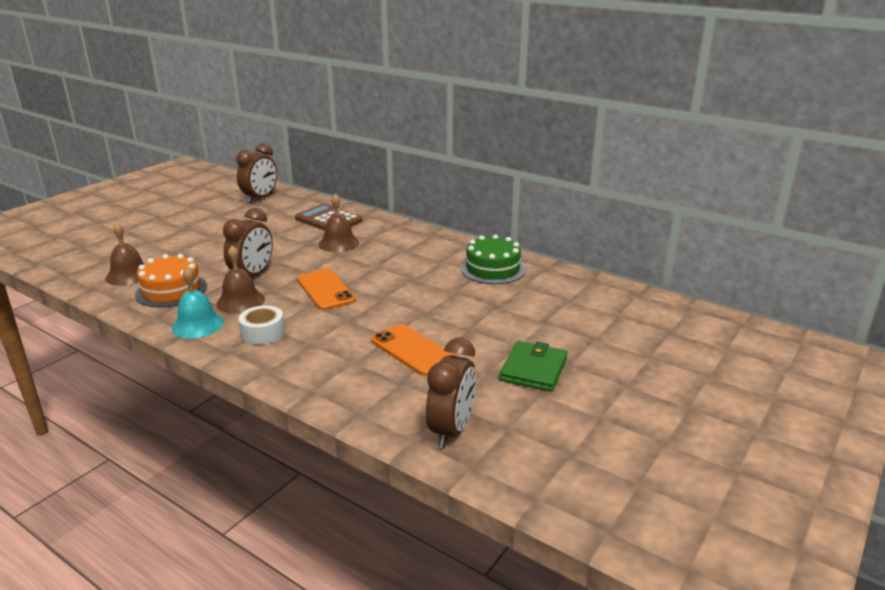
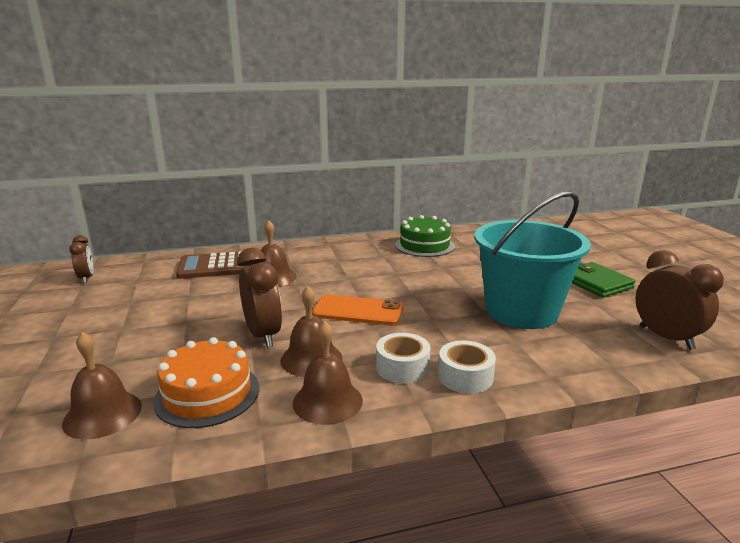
camera: 50 degrees left, 5 degrees down
turquoise bell [172,267,224,339] -> brown bell [293,321,363,425]
brown clock [236,143,277,203] -> brown clock [69,235,94,283], size x0.61
orange phone [372,324,455,376] -> turquoise bucket [474,191,591,329]
none -> white tape [438,341,496,393]

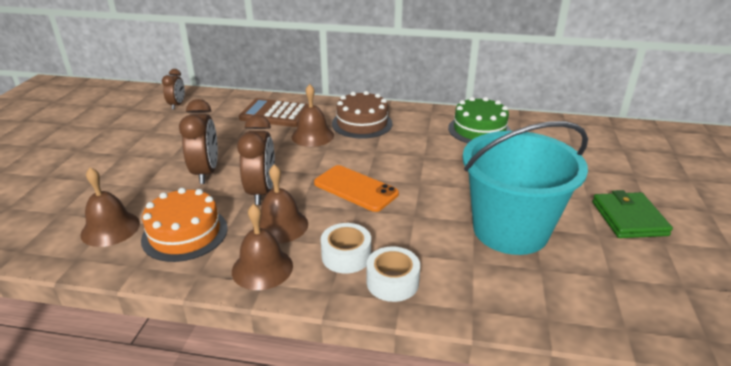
camera: 25 degrees right, 10 degrees up
brown clock [636,250,724,350] -> brown clock moved to [179,99,218,184]
none -> brown cake [332,91,393,139]

